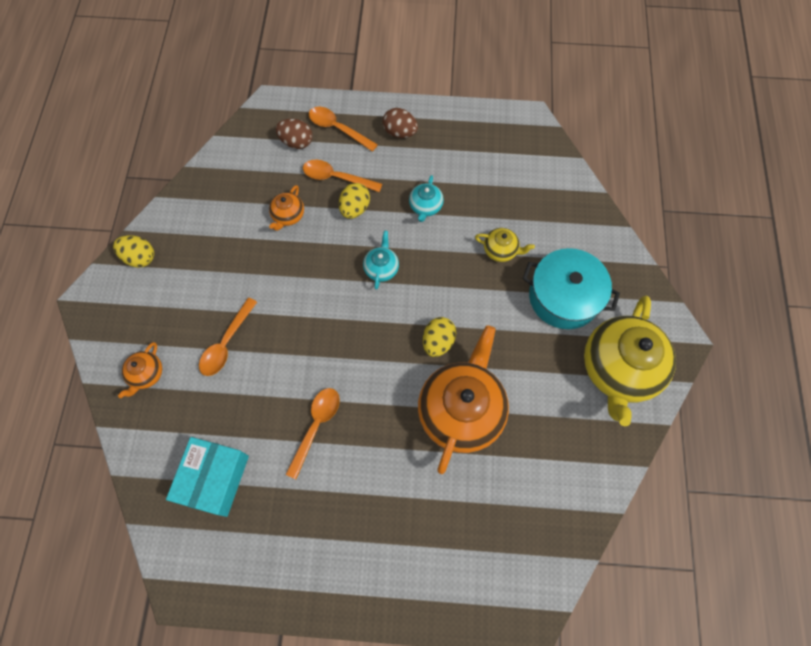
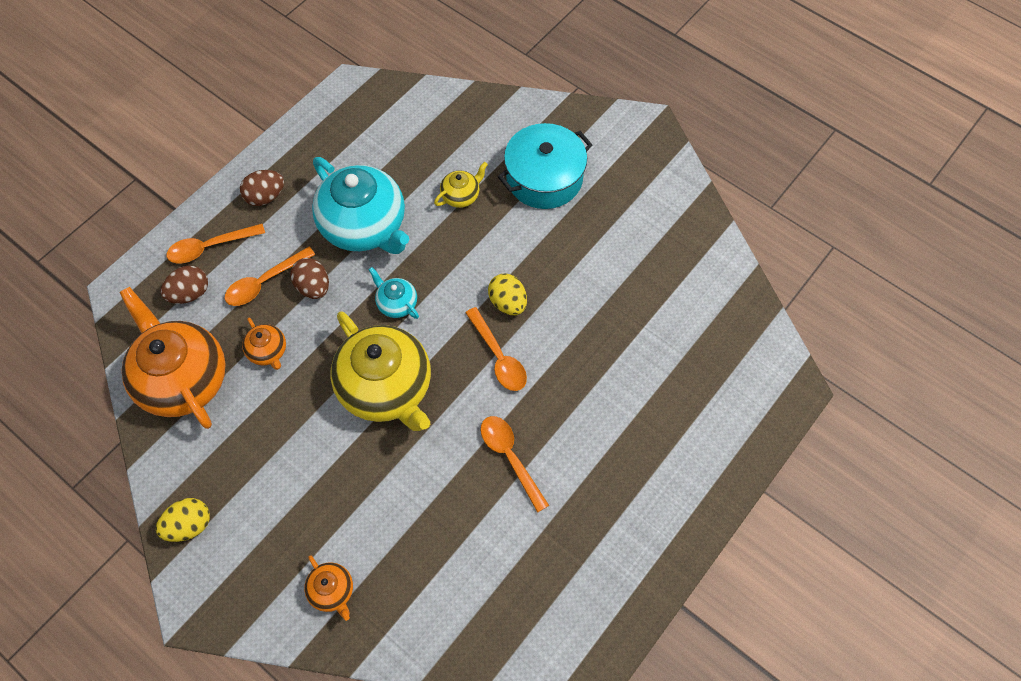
camera: 55 degrees left, 5 degrees down
turquoise box [166,437,249,517] -> none
orange spoon [199,297,257,376] -> orange spoon moved to [465,307,527,391]
yellow egg [339,183,370,219] -> brown egg [290,258,329,299]
turquoise teapot [409,175,444,222] -> turquoise teapot [312,157,409,254], size x2.24
orange teapot [418,325,509,474] -> orange teapot moved to [120,287,226,429]
yellow teapot [584,296,676,426] -> yellow teapot moved to [331,311,431,431]

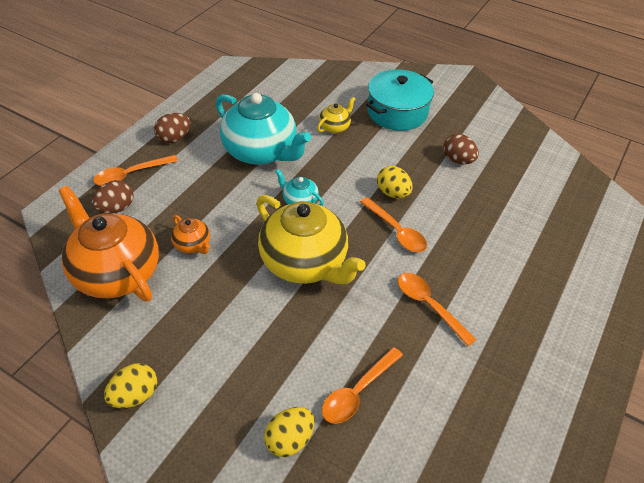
camera: 10 degrees left, 15 degrees down
orange spoon [225,247,315,306] -> orange spoon moved to [322,347,403,424]
brown egg [290,258,329,299] -> brown egg moved to [443,134,479,164]
orange teapot [304,555,353,621] -> yellow egg [264,407,315,457]

